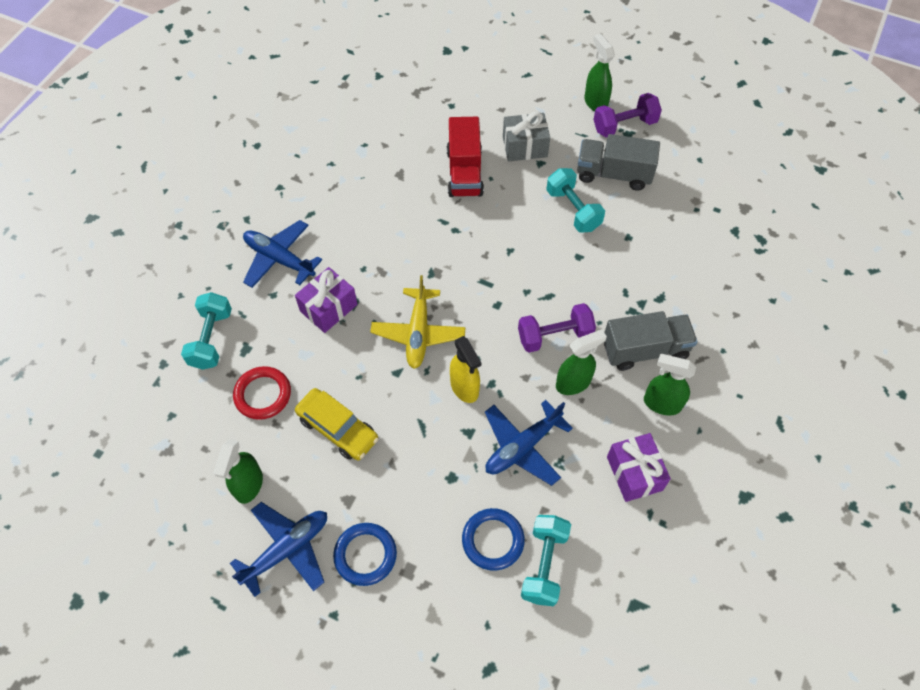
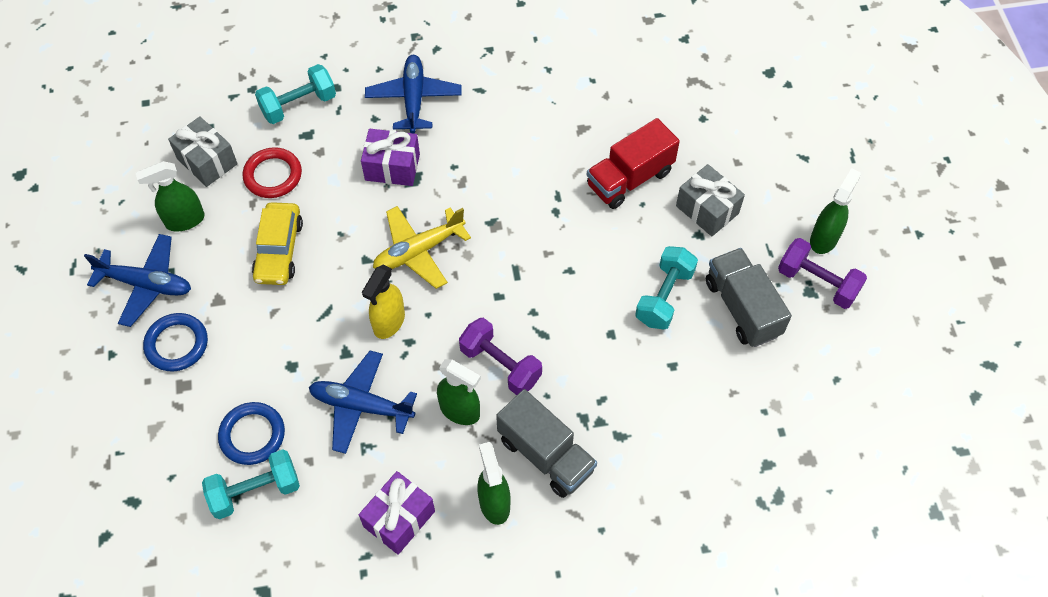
camera: 55 degrees right, 0 degrees up
none -> grey gift [168,116,238,187]

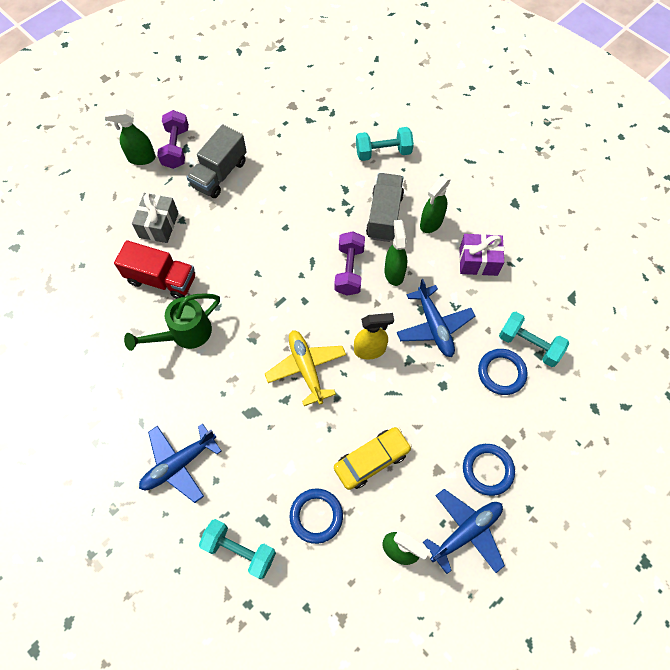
camera: 125 degrees left, 5 degrees up
blue plane [84,234,191,327] -> blue plane turned 75 degrees clockwise [423,489,505,574]
grey gift [168,116,238,187] -> none
red ring [243,147,302,198] -> blue ring [289,489,343,544]
purple gift [361,129,420,186] -> none
yellow plane [373,206,471,289] -> yellow plane turned 135 degrees counterclockwise [265,330,346,406]
turquoise dumbbell [635,246,698,329] -> turquoise dumbbell moved to [356,127,414,161]
none -> green watering can [124,293,220,351]

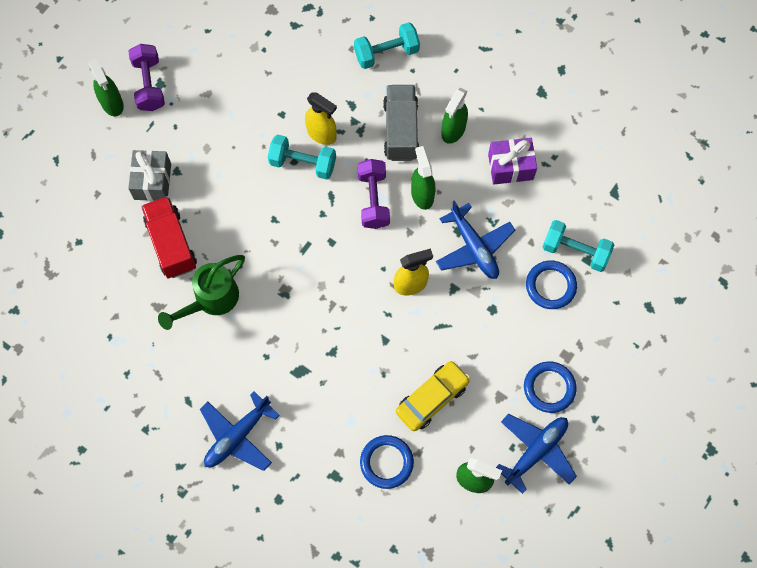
camera: 10 degrees left, 5 degrees up
green spray bottle [105,109,156,165] -> green spray bottle turned 105 degrees counterclockwise [88,59,124,116]
red truck [114,240,195,299] -> red truck turned 120 degrees counterclockwise [141,196,197,278]
grey truck [187,125,247,198] -> none
turquoise dumbbell [199,519,276,579] -> turquoise dumbbell moved to [268,134,336,180]
yellow plane [265,330,346,406] -> none
none -> yellow spray bottle [305,92,337,145]

